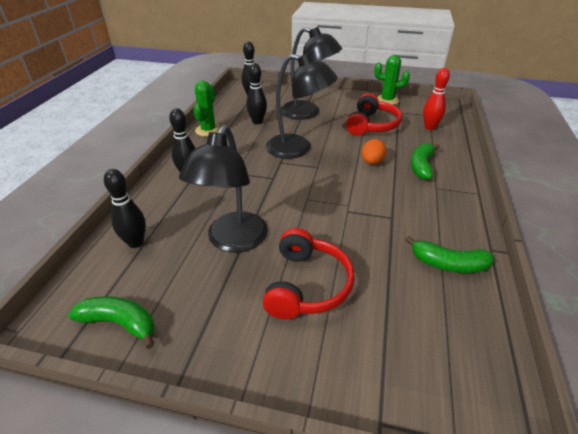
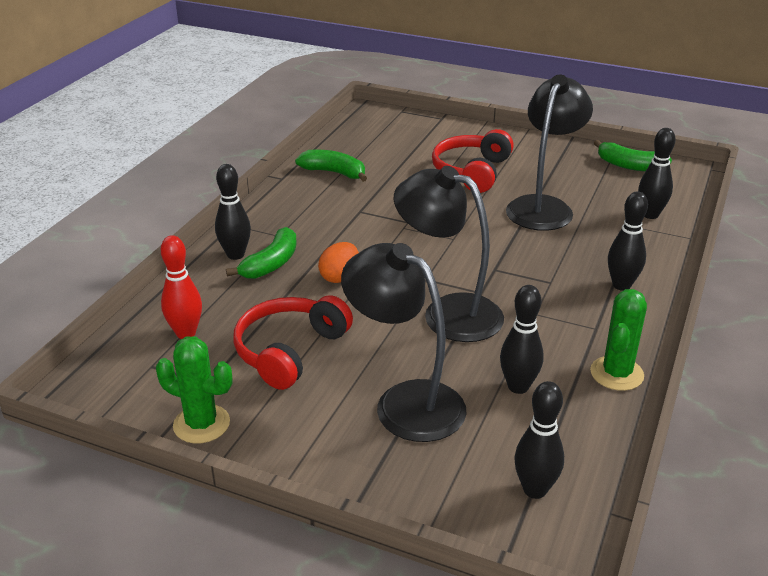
camera: 170 degrees left, 5 degrees down
none -> black bowling pin [215,164,251,260]

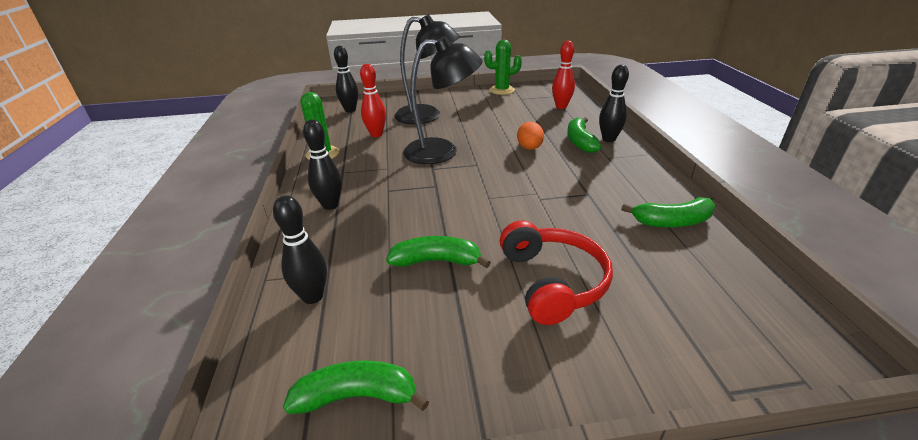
camera: 150 degrees right, 0 degrees up
red headphones [233,295,353,390] -> none
black bowling pin [500,285,544,394] -> red bowling pin [360,64,386,137]
black lamp [506,75,593,231] -> green banana [386,236,491,268]

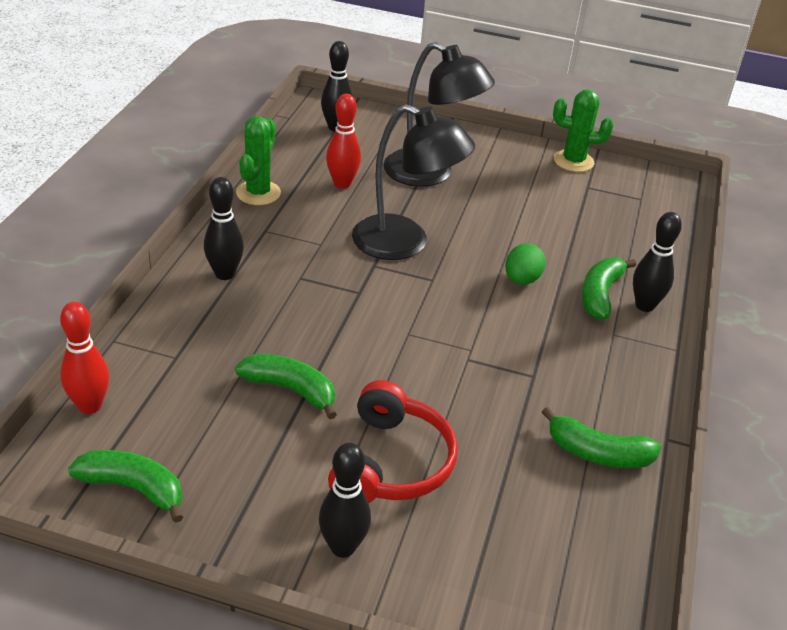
camera: 20 degrees right, 5 degrees up
black bowling pin [273,195,327,304] -> black bowling pin moved to [319,443,371,558]
orange egg [517,122,544,150] -> green egg [505,243,546,285]
red bowling pin [552,40,575,109] -> red bowling pin moved to [60,302,109,414]

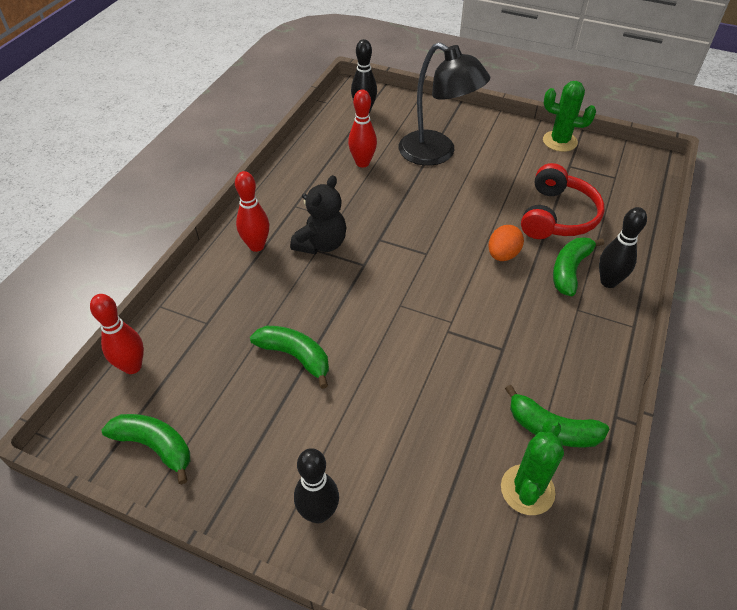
camera: 10 degrees right, 10 degrees up
black bowling pin [204,177,244,280] -> red bowling pin [235,171,269,252]
green cactus [236,116,281,205] -> green cactus moved to [501,419,564,515]
red headphones [328,380,458,503] -> red headphones moved to [521,163,604,239]
black lamp [352,104,475,260] -> none
green egg [505,243,546,285] -> orange egg [489,225,524,261]
none -> black teddy bear [290,175,346,254]

